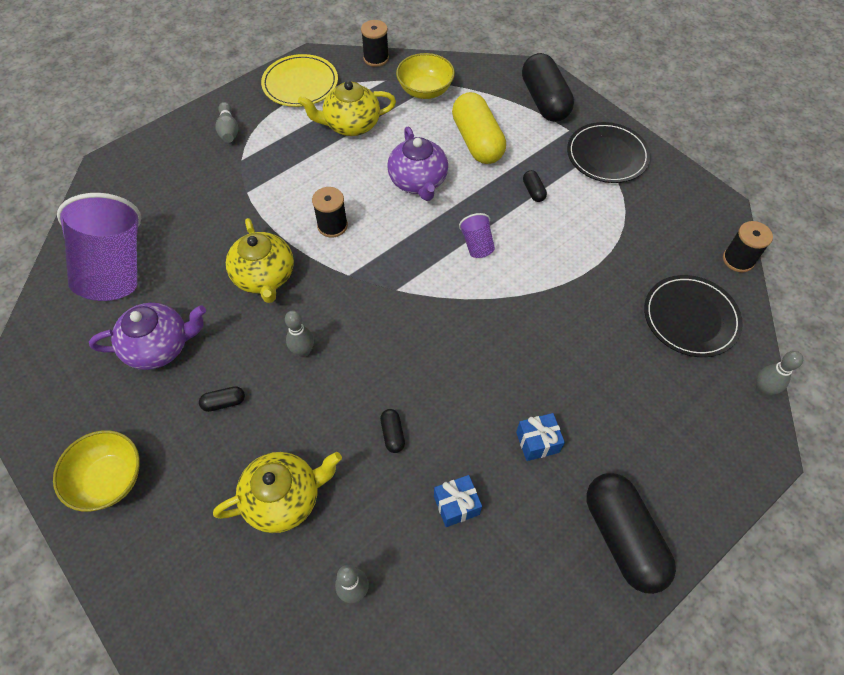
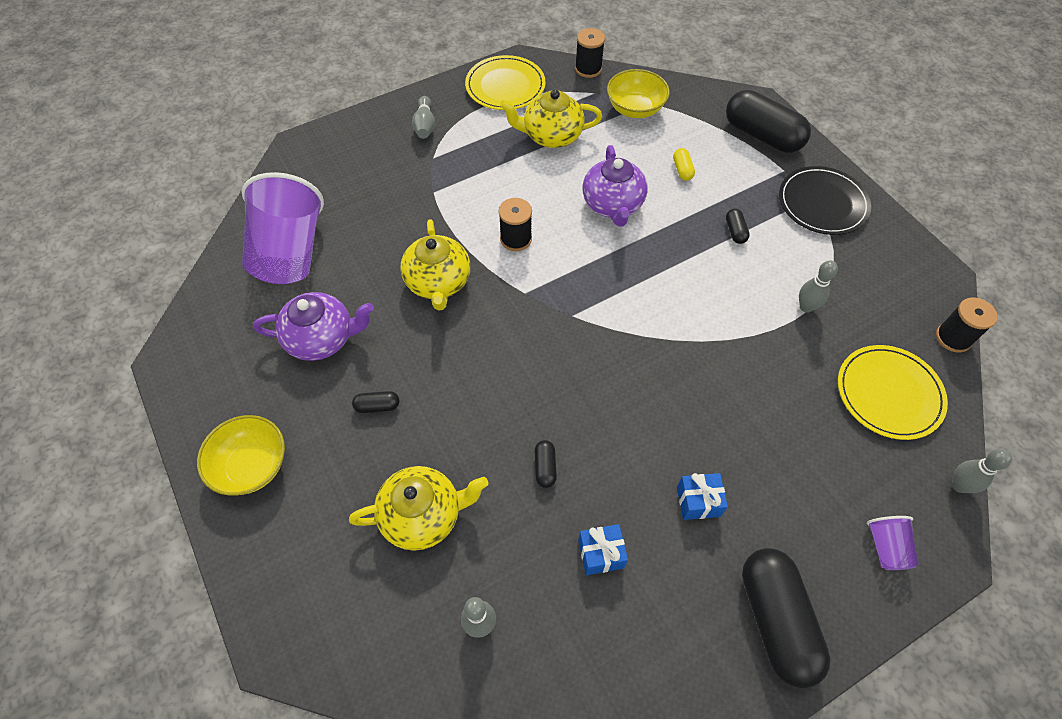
camera: 10 degrees right, 0 degrees up
grey bowling pin [285,310,314,357] -> grey bowling pin moved to [799,260,838,313]
yellow capsule [452,92,506,164] -> yellow capsule [673,148,695,181], size x0.42
purple cup [459,213,495,258] -> purple cup moved to [867,516,919,570]
black capsule [522,53,574,122] -> black capsule turned 45 degrees counterclockwise [726,90,811,153]
black plate [644,275,743,357] -> yellow plate [838,345,948,440]

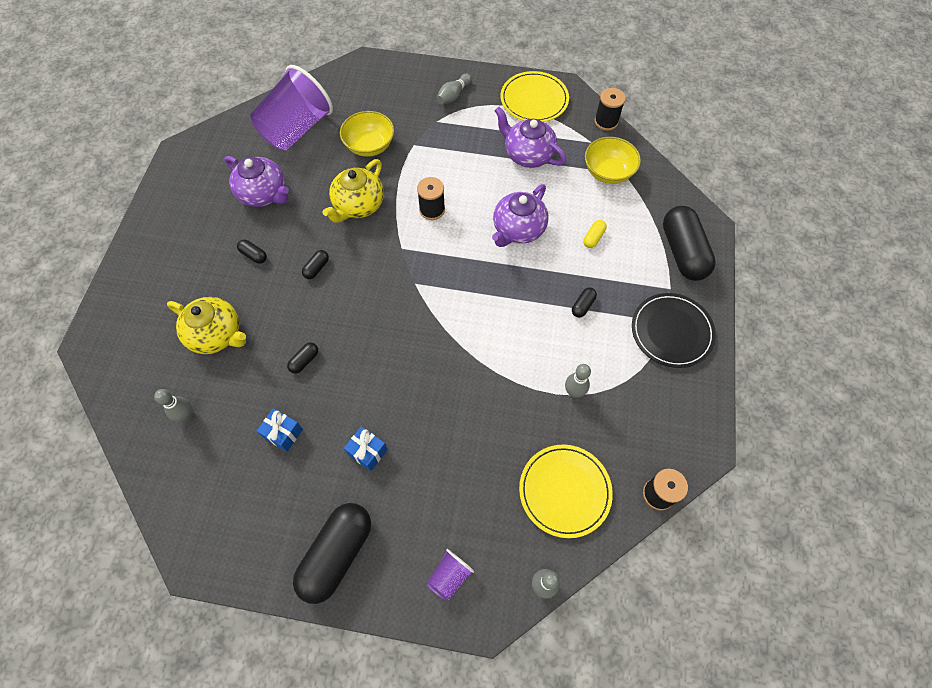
camera: 40 degrees right, 5 degrees up
yellow bowl [197,415,285,496] -> yellow bowl moved to [340,111,394,157]
yellow teapot [500,90,602,148] -> purple teapot [494,107,566,168]
none -> black capsule [302,250,329,279]

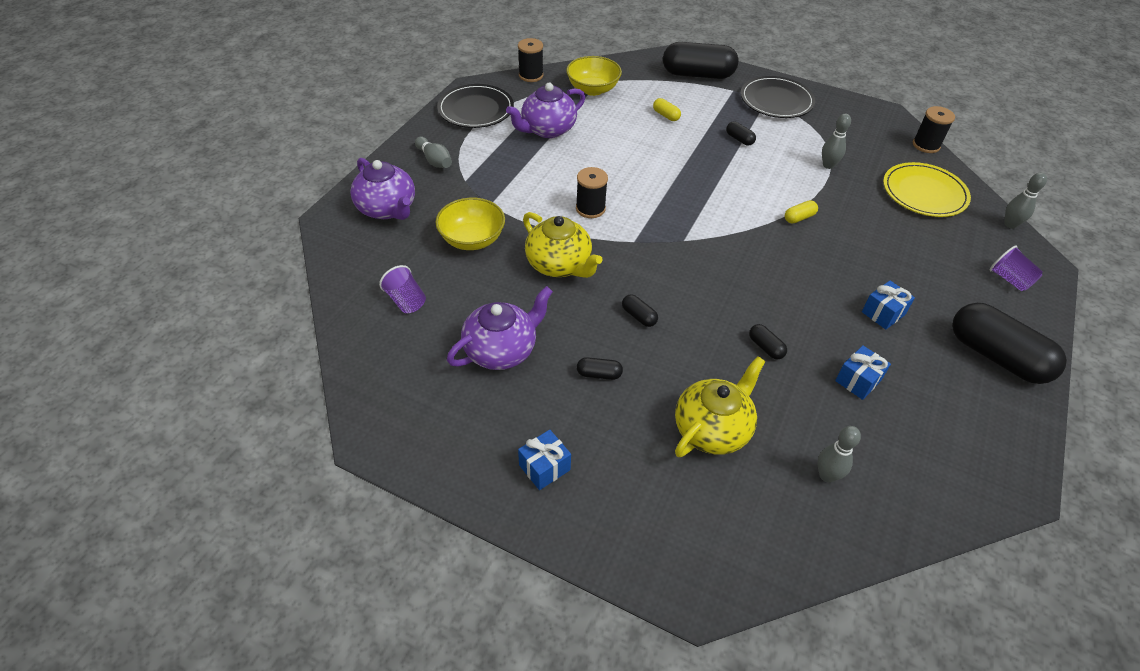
camera: 75 degrees left, 15 degrees down
black capsule [237,240,267,264] -> black capsule turned 45 degrees clockwise [577,357,623,380]
purple cup [250,65,333,150] -> purple cup [379,265,426,313], size x0.44
purple teapot [492,184,548,247] -> purple teapot moved to [350,158,415,220]
yellow plate [501,71,569,122] -> black plate [437,84,514,128]
none -> blue gift [518,430,571,490]
none -> yellow capsule [785,200,818,224]

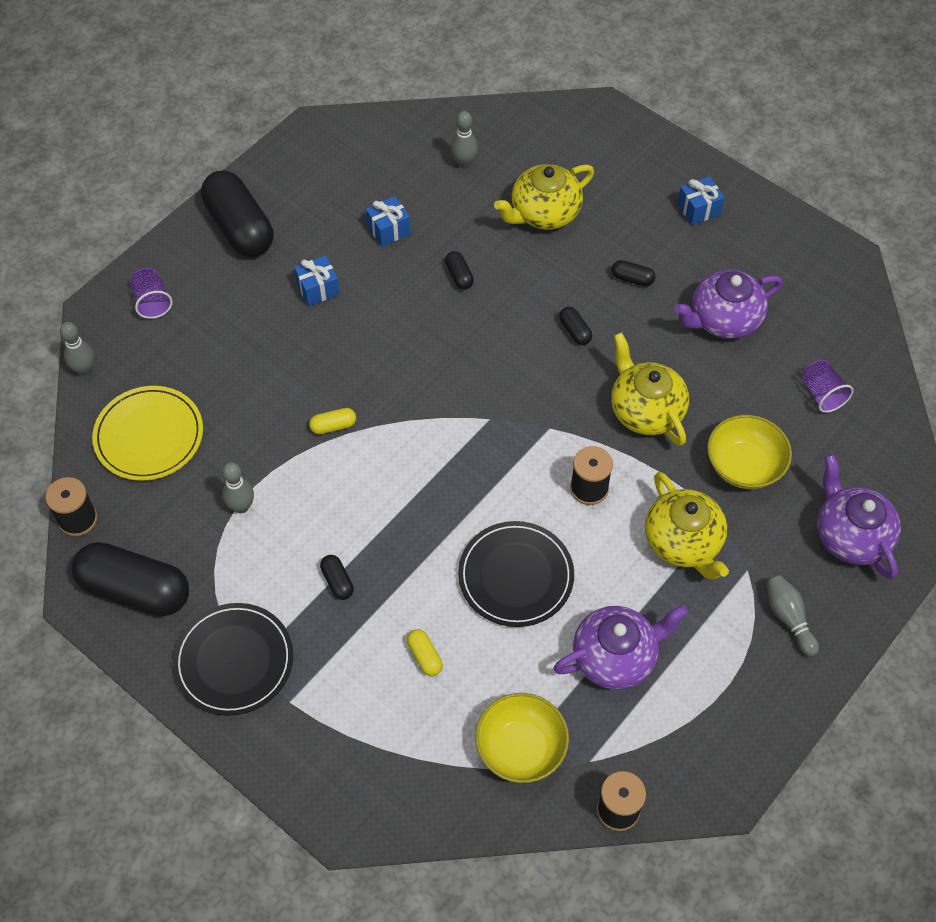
camera: 165 degrees left, 10 degrees up
black plate [437,84,514,128] -> black plate moved to [458,521,574,627]
black capsule [663,42,738,79] -> black capsule moved to [72,542,189,616]
none -> yellow teapot [645,472,729,580]

